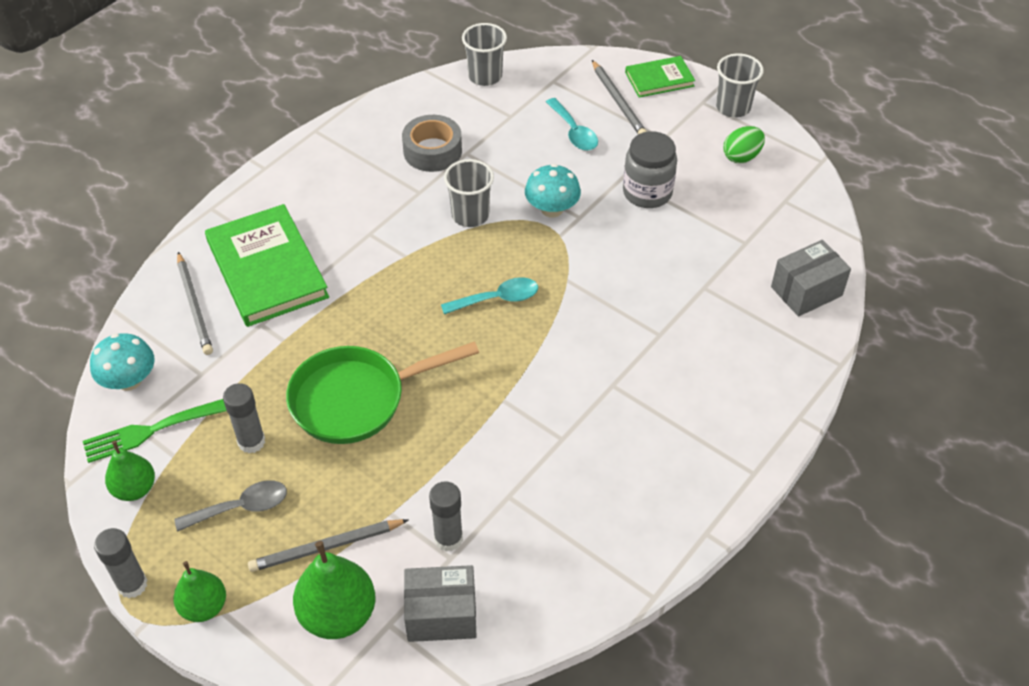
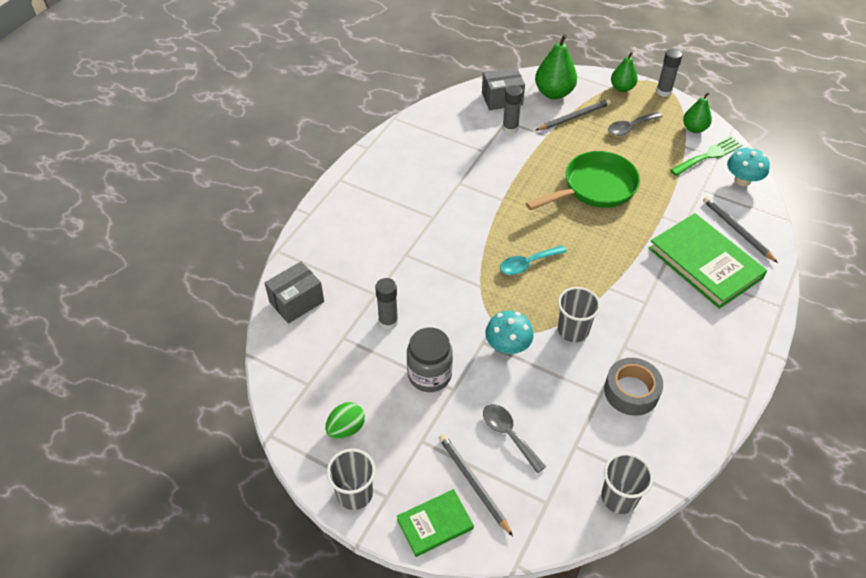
camera: 170 degrees right, 0 degrees up
grey glue stick [223,383,265,453] -> grey glue stick moved to [375,278,398,330]
turquoise spoon [546,98,598,151] -> grey spoon [483,404,546,473]

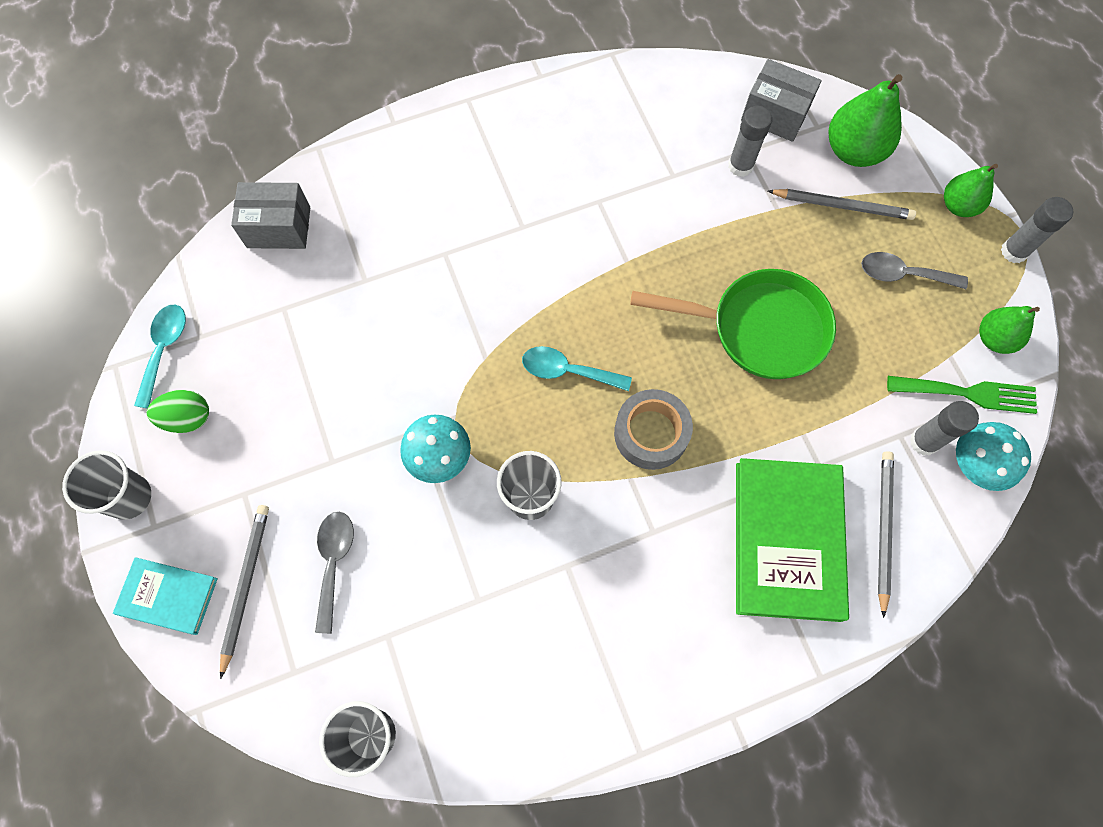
camera: 40 degrees right, 20 degrees up
grey glue stick [375,278,398,330] -> grey glue stick moved to [910,401,979,456]
green book [397,489,474,557] -> turquoise book [113,557,218,635]
grey jar [407,327,453,392] -> none
grey tape [604,358,663,416] -> grey tape moved to [614,389,693,470]
none -> turquoise spoon [134,305,186,408]

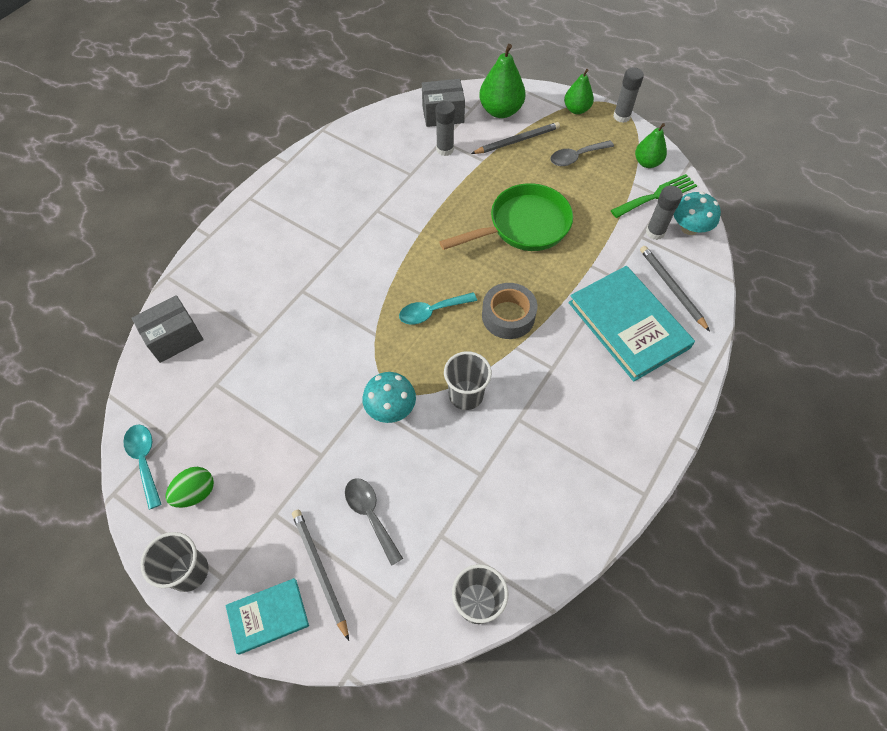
camera: 35 degrees left, 10 degrees down
green book [736,458,849,622] -> turquoise book [569,266,695,382]

